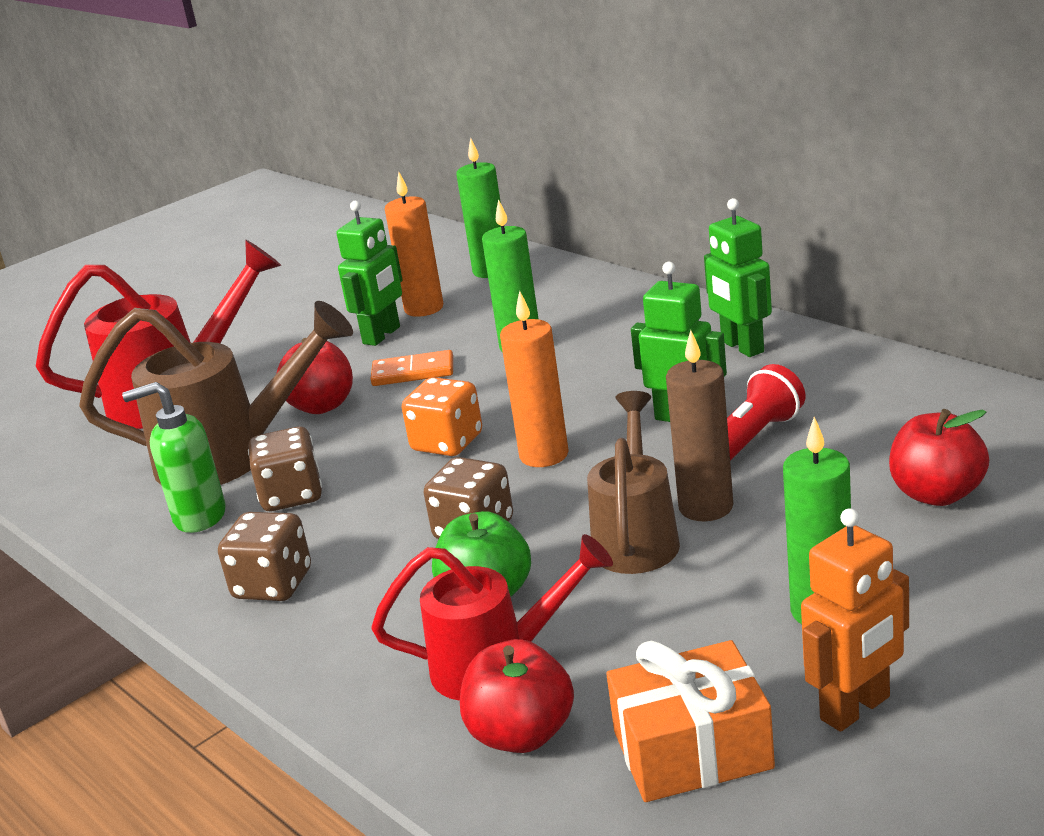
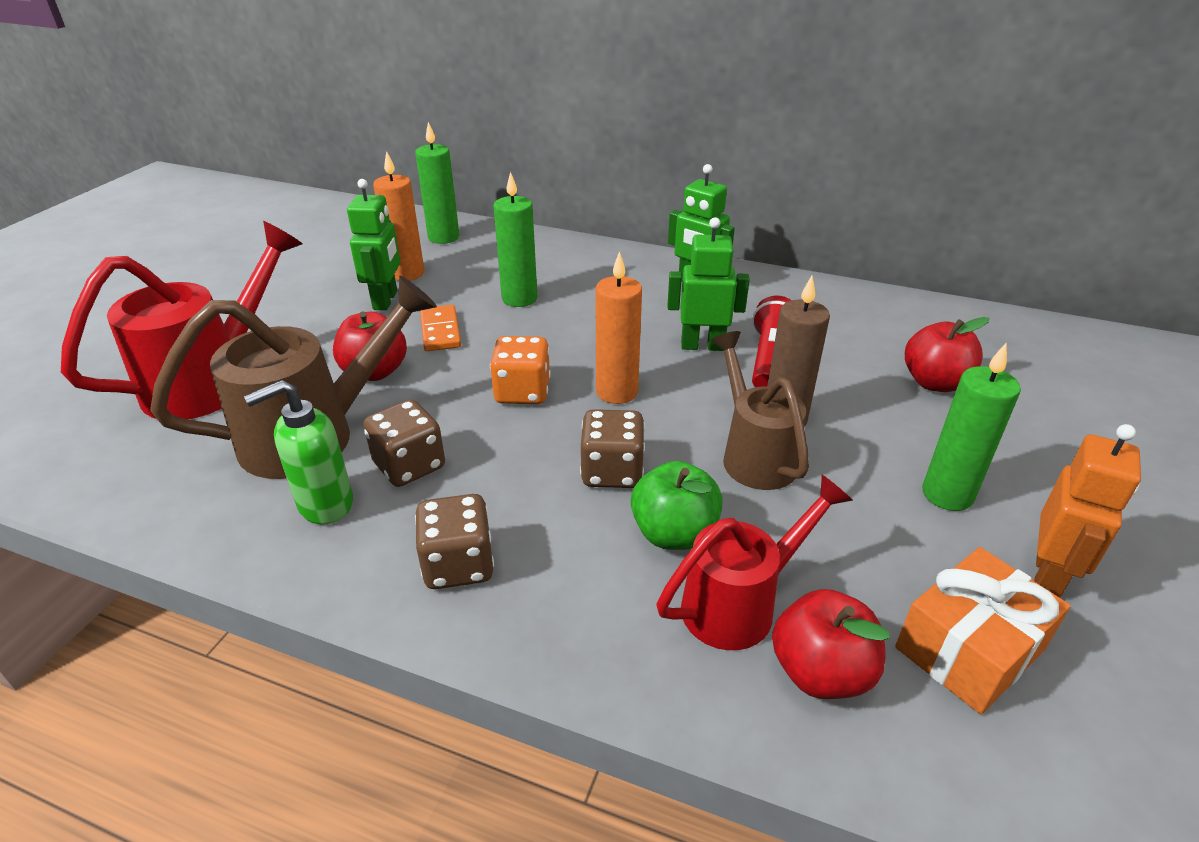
camera: 30 degrees left, 10 degrees up
orange domino [370,350,453,386] -> orange domino turned 75 degrees counterclockwise [420,305,461,351]

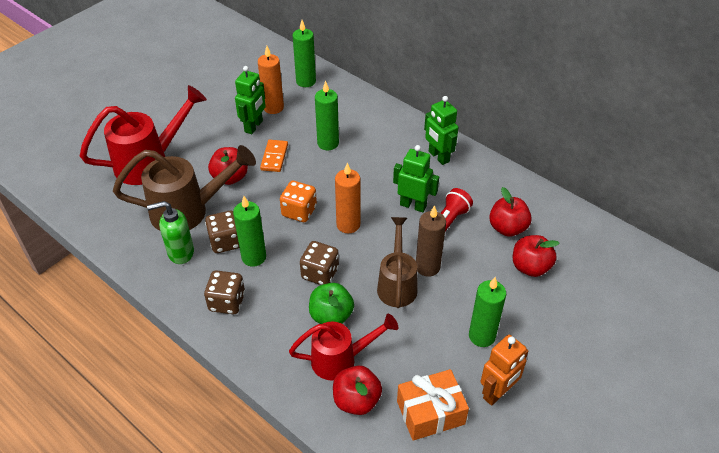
camera: 20 degrees right, 10 degrees up
none -> green candle [233,196,266,267]
none -> red apple [489,187,532,237]

